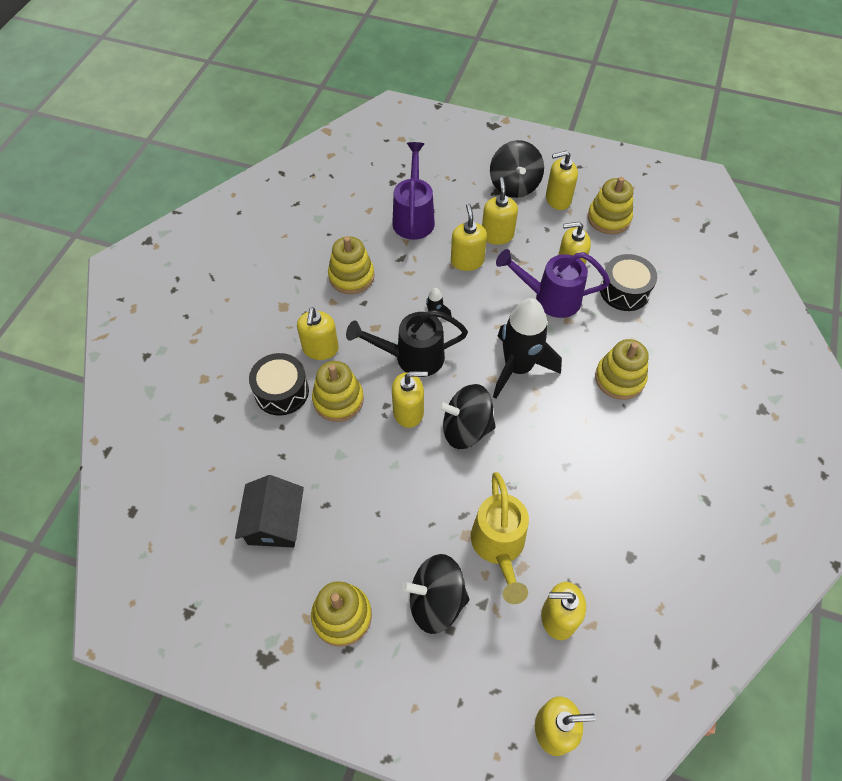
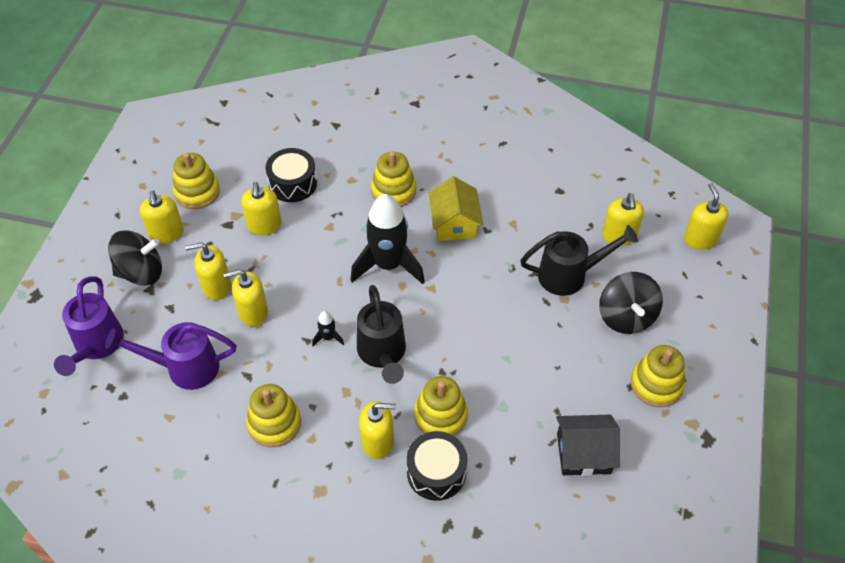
camera: 95 degrees left, 5 degrees down
yellow soap dispenser [392,371,428,428] -> none
black spinning top [437,384,496,449] -> none
yellow watering can [471,472,529,604] -> black watering can [520,225,638,296]
purple watering can [496,249,610,318] -> purple watering can moved to [54,276,124,376]
none -> yellow house [428,176,483,241]

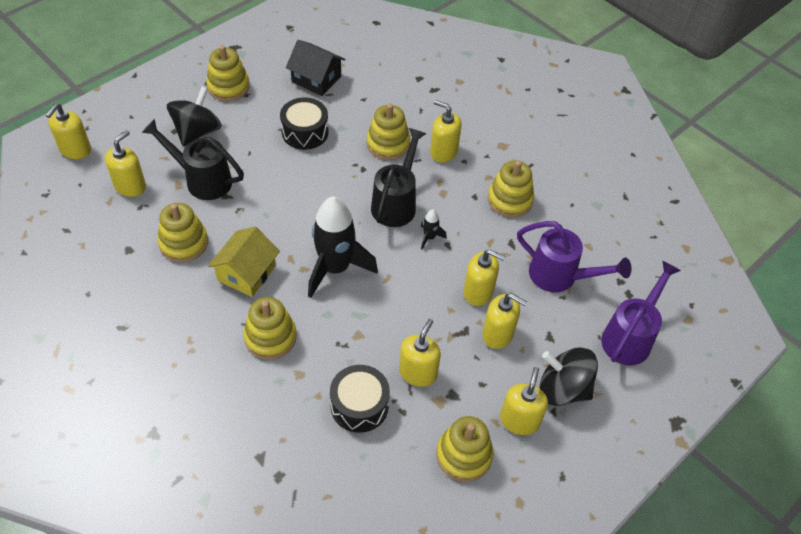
camera: 150 degrees left, 0 degrees up
black drum [407,431,467,501] -> black drum moved to [280,97,328,150]
none -> yellow stacking toy [158,203,208,262]

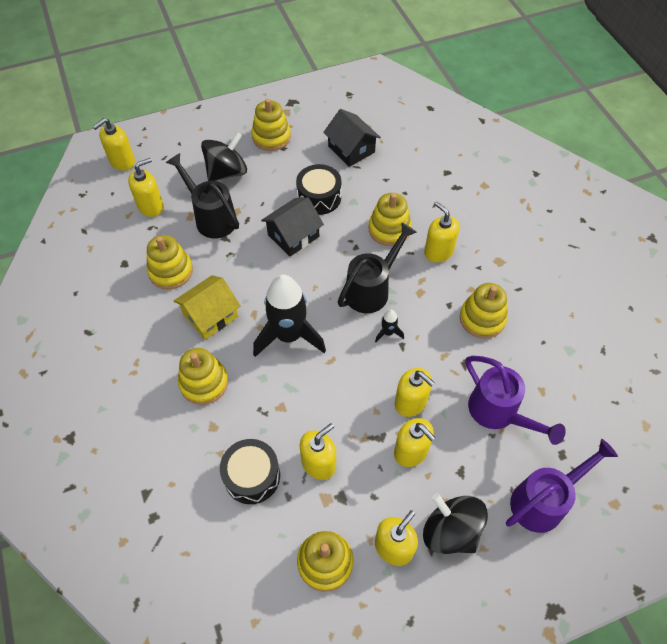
camera: 25 degrees right, 5 degrees up
none -> black house [261,197,324,257]

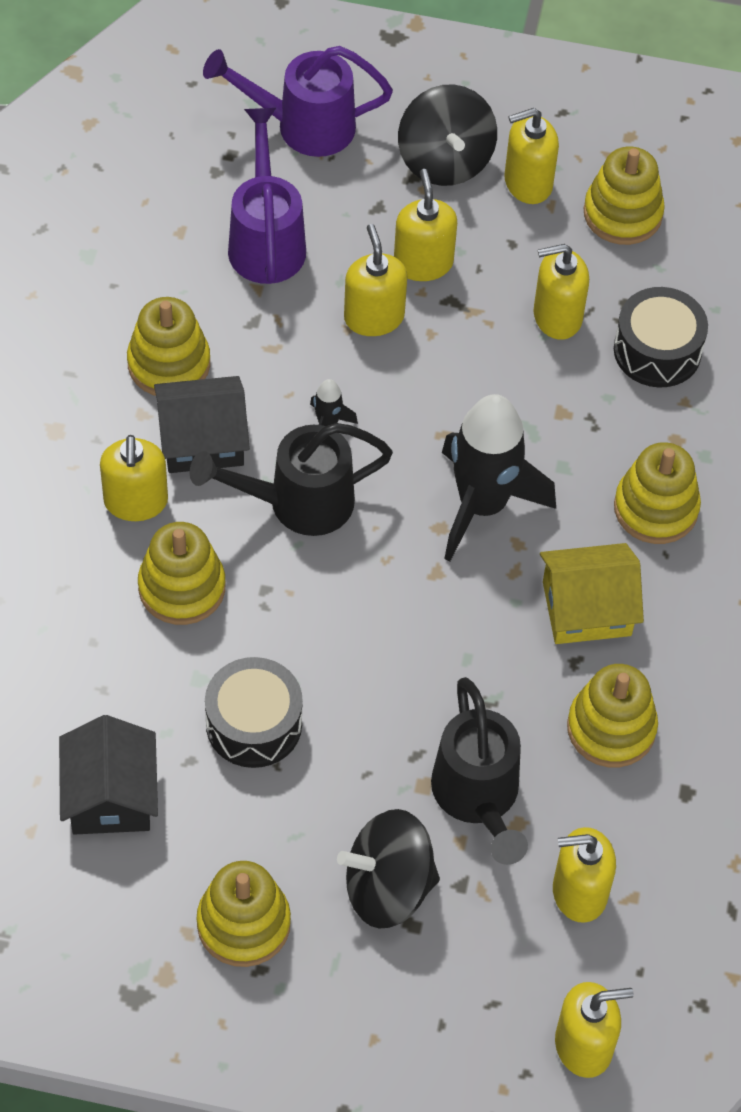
camera: 150 degrees left, 0 degrees up
black house [261,197,324,257] -> black house moved to [154,376,250,473]

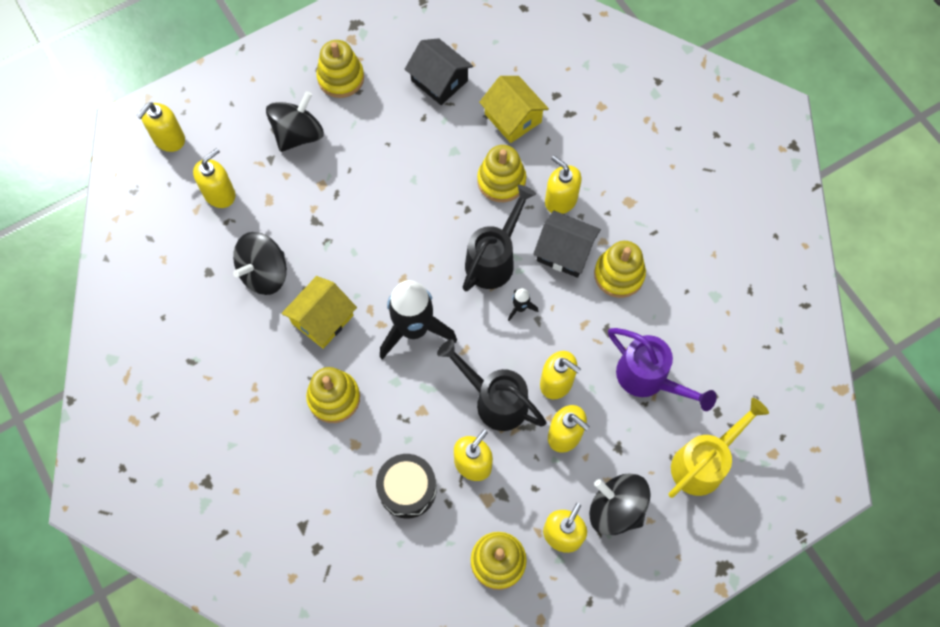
camera: 140 degrees right, 10 degrees up
black house [154,376,250,473] -> black house turned 75 degrees clockwise [533,211,601,278]
purple watering can [203,46,393,157] -> yellow watering can [668,398,769,498]
black drum [205,657,303,768] -> none
black watering can [431,677,528,865] -> black watering can moved to [437,340,546,431]
yellow stacking toy [567,664,658,767] -> black spinning top [233,232,287,295]
none -> yellow house [479,76,549,143]

